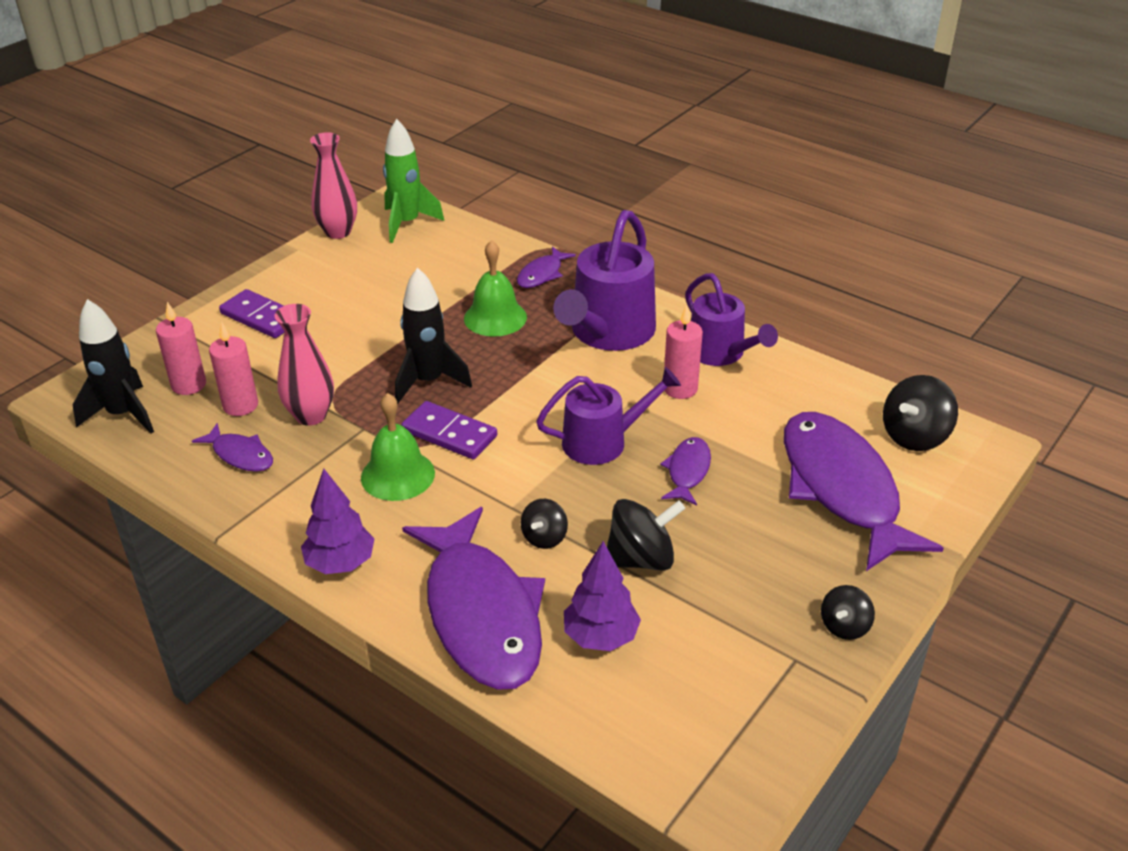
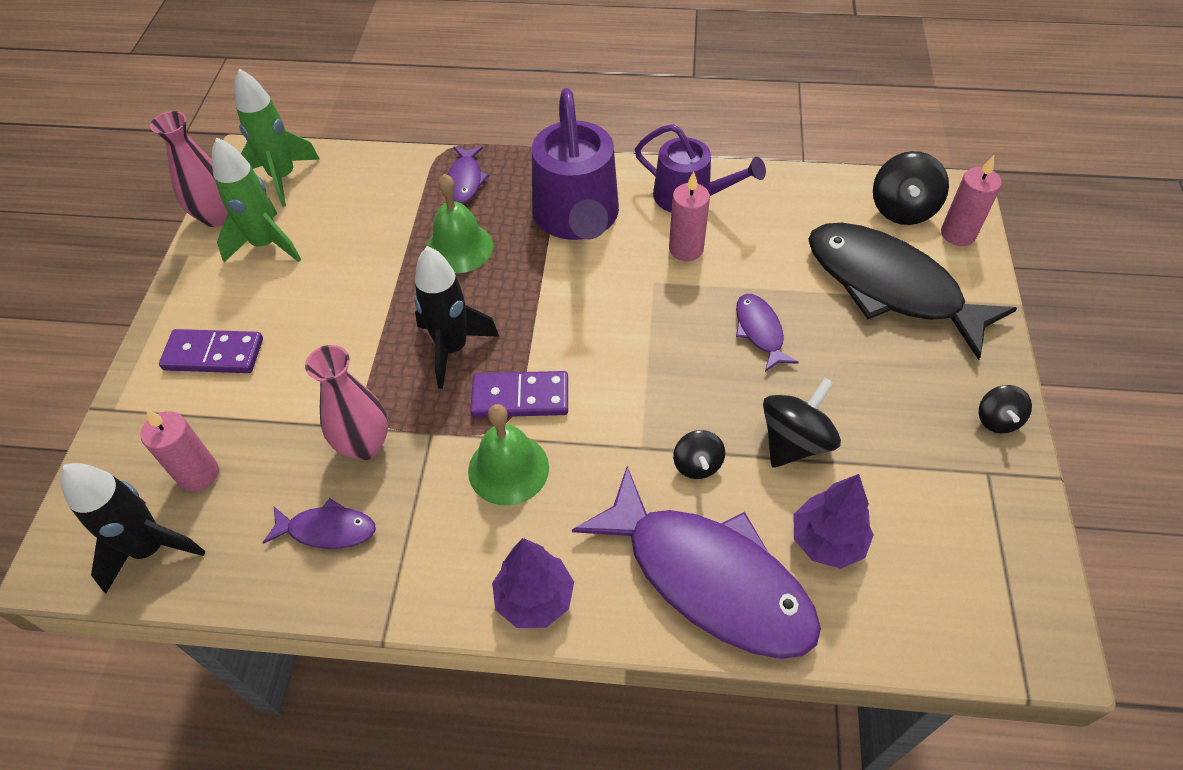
camera: 30 degrees left, 15 degrees up
pink candle [209,321,258,416] -> pink candle moved to [941,155,1002,246]
purple watering can [536,367,681,465] -> none
purple fish [784,412,944,571] -> black fish [808,223,1017,360]
none -> green rocket [212,137,301,262]

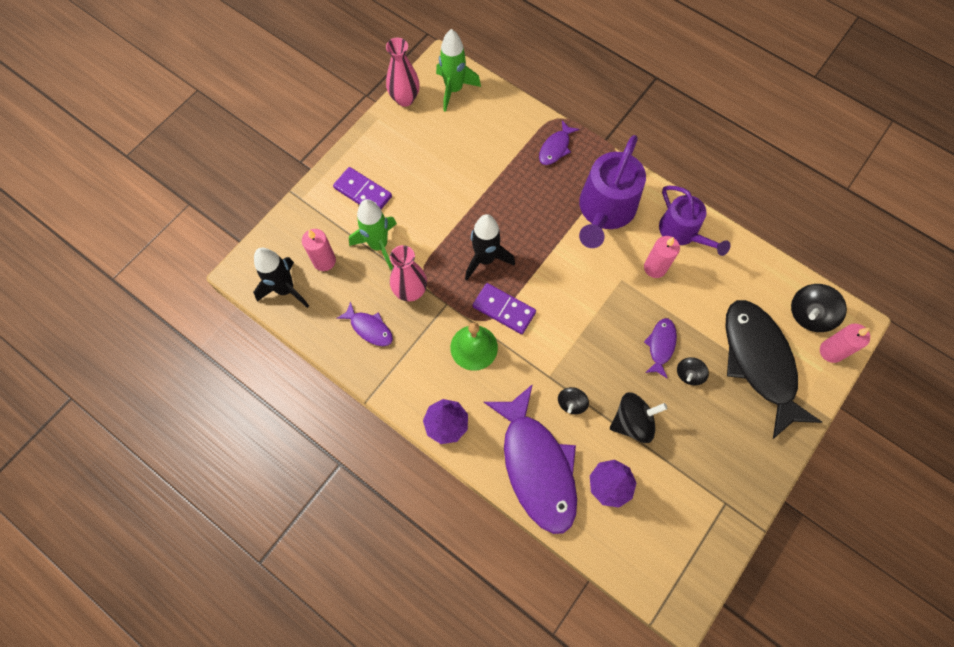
camera: 30 degrees right, 15 degrees up
green rocket [212,137,301,262] -> green rocket moved to [349,199,397,270]
green bell [426,174,493,273] -> none
black spinning top [979,385,1032,433] -> black spinning top moved to [677,357,709,385]

